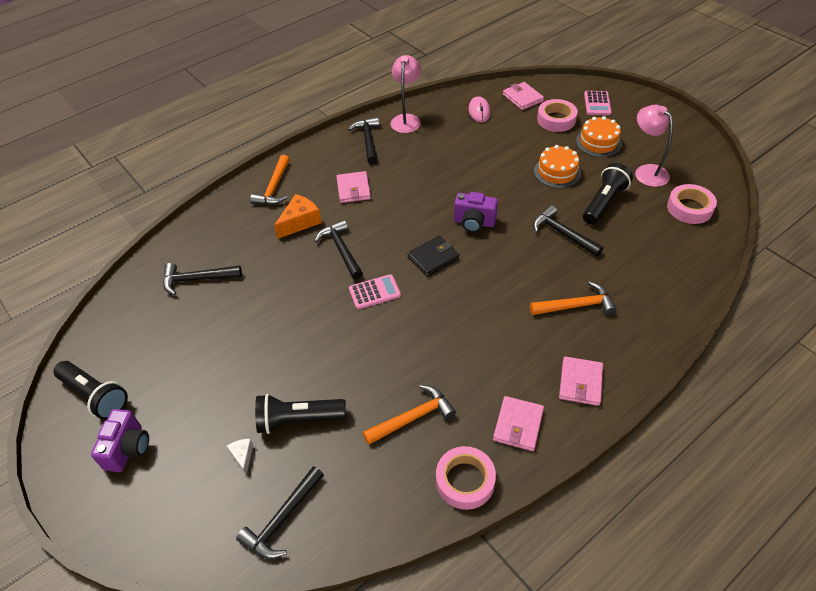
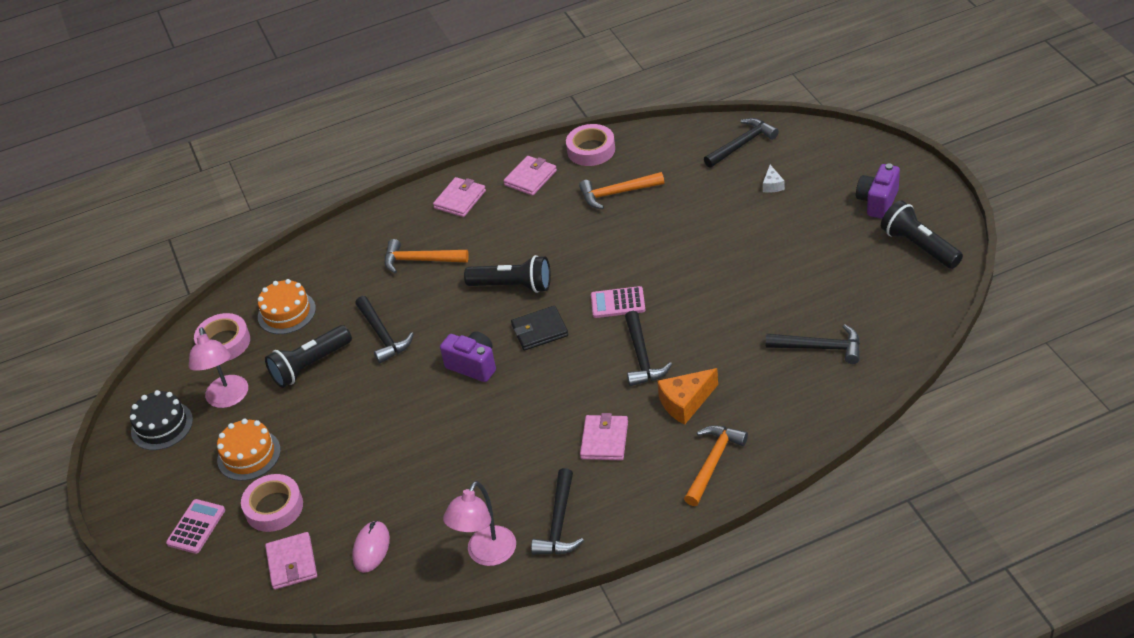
camera: 160 degrees left, 5 degrees down
black flashlight [255,394,346,434] -> black flashlight moved to [464,255,551,293]
orange cake [534,145,581,188] -> orange cake moved to [258,279,316,334]
none -> black cake [130,390,193,450]

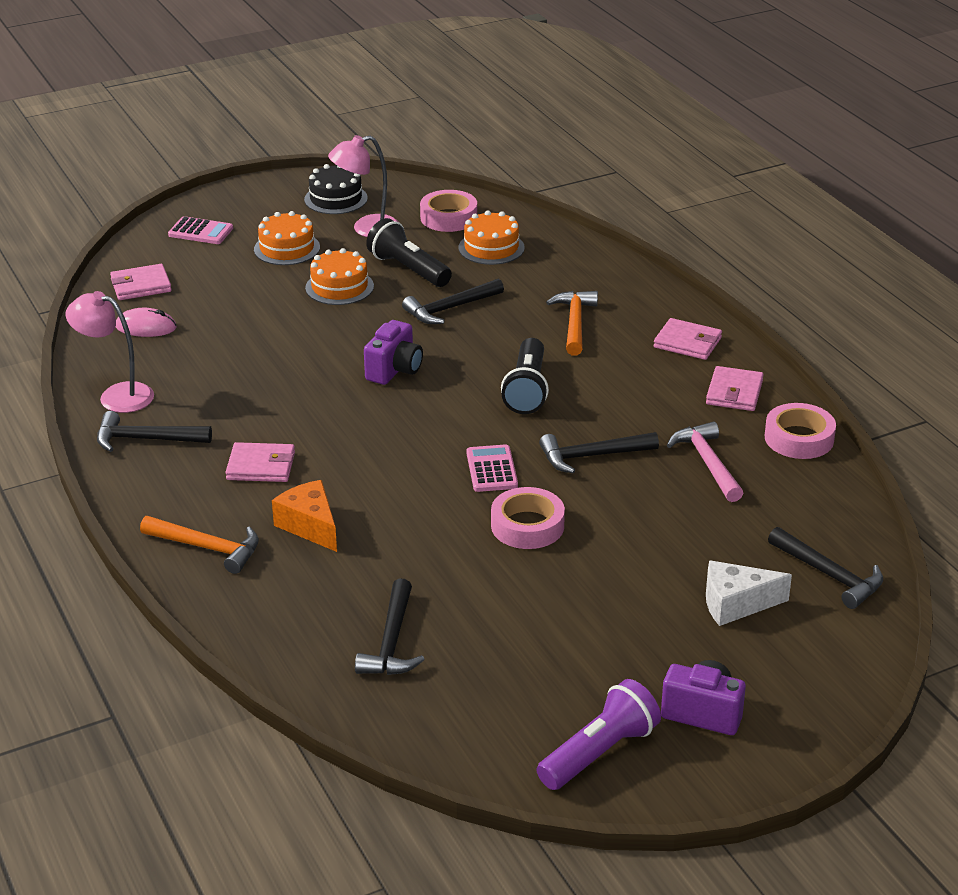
camera: 80 degrees right, 10 degrees down
pink tape [241,474,303,532] -> pink tape moved to [491,487,565,549]
pink wallet [503,156,557,196] -> pink wallet turned 75 degrees clockwise [706,366,764,411]
black wallet [511,306,568,351] -> none
orange hammer [579,172,664,209] -> pink hammer [667,422,743,502]
black hammer [625,311,672,386] -> black hammer moved to [539,432,659,473]
white cheese [763,165,785,193] -> white cheese [706,560,792,626], size x1.84
black flashlight [881,200,963,269] -> purple flashlight [537,679,661,790]
none -> orange cake [305,248,374,305]

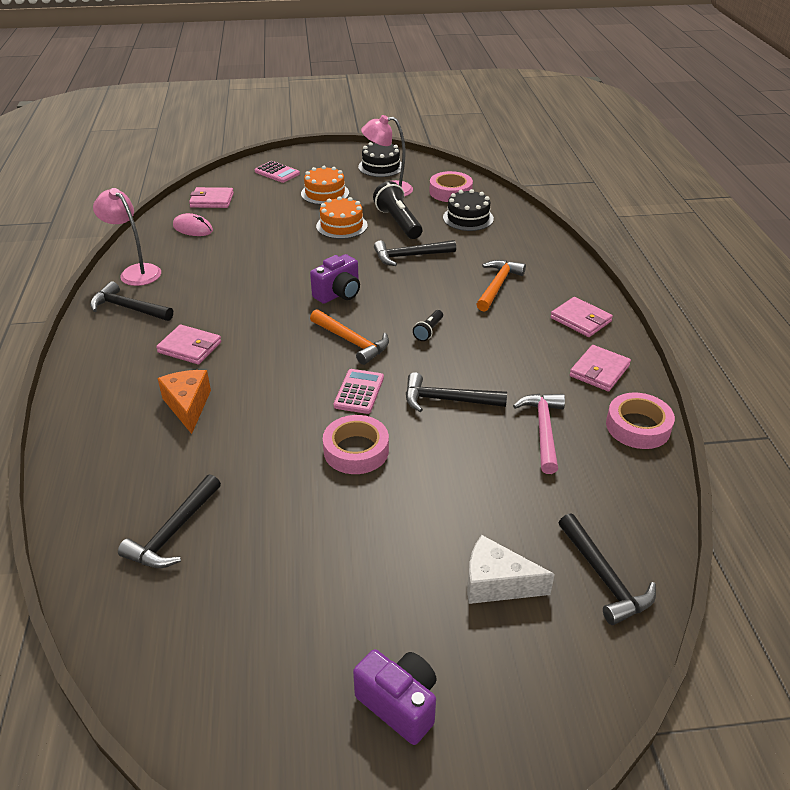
camera: 20 degrees right, 5 degrees up
orange hammer [140,516,259,574] -> orange hammer moved to [310,309,389,365]
orange cake [459,210,525,265] -> black cake [443,189,494,231]
black flashlight [501,338,549,414] -> black flashlight [413,310,443,341], size x0.51
purple flashlight [537,679,661,790] -> none

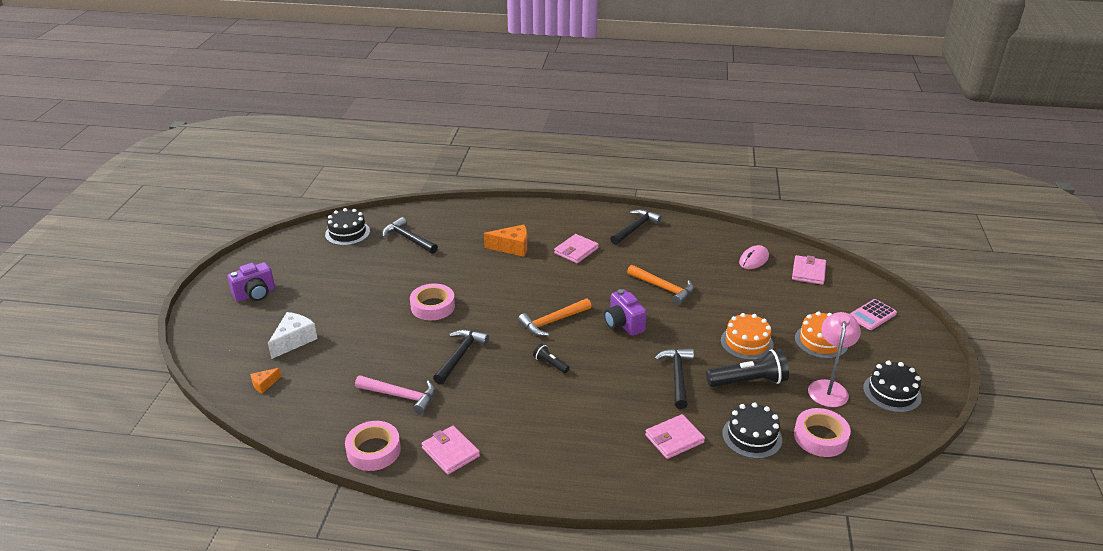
camera: 105 degrees right, 5 degrees down
pink lamp [93,188,161,286] -> none
pink calculator [334,369,384,414] -> none
orange hammer [476,260,526,312] -> orange hammer moved to [627,265,694,305]
pink wallet [550,297,613,337] -> pink wallet moved to [645,414,705,459]
black hammer [559,513,656,625] -> orange cheese [250,368,282,393]
none -> black cake [325,208,370,246]

